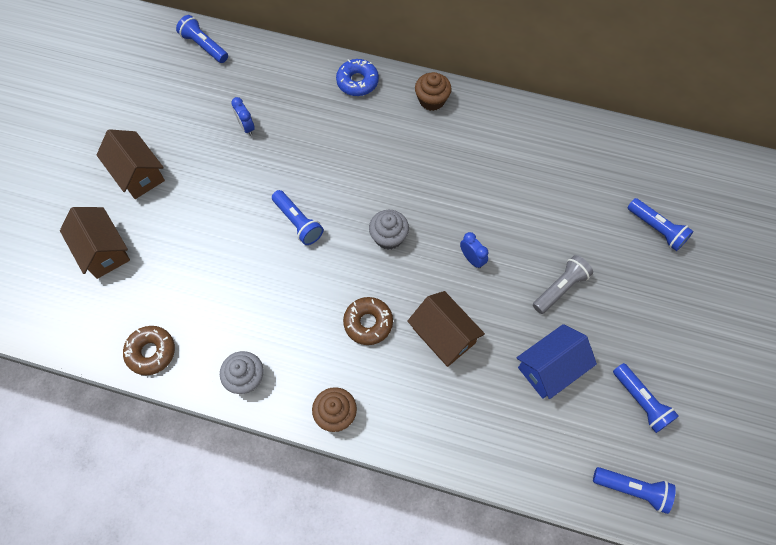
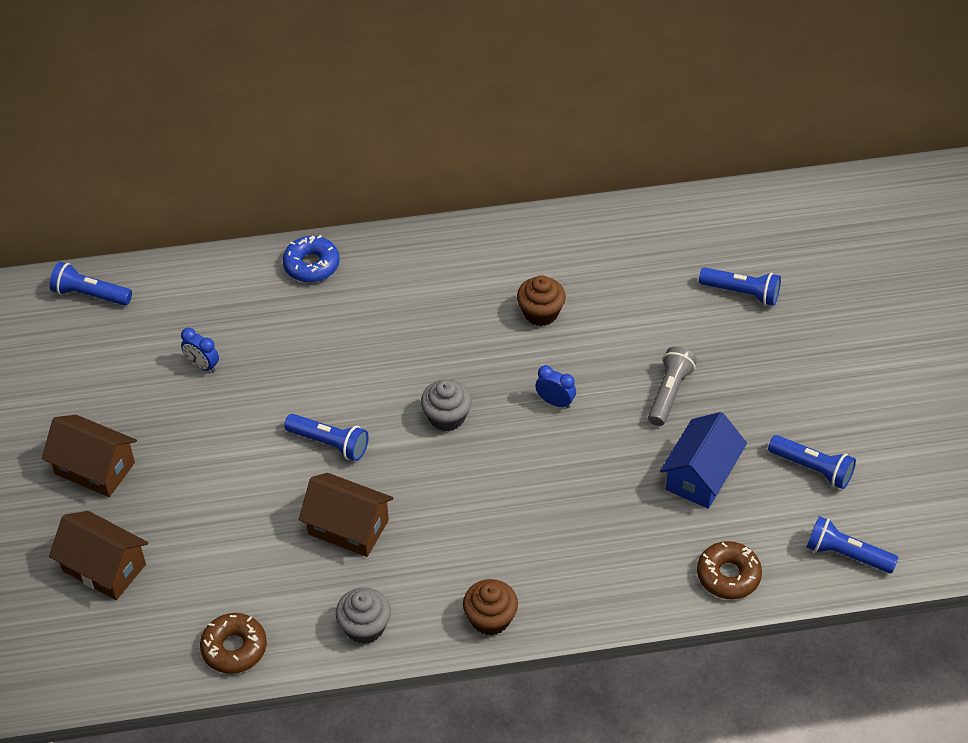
camera: 25 degrees left, 15 degrees down
brown donut [343,297,393,345] -> brown donut moved to [697,541,762,599]
brown house [407,291,485,367] -> brown house moved to [299,473,394,557]
brown cupcake [415,72,452,111] -> brown cupcake moved to [517,275,566,326]
blue flashlight [593,467,676,514] -> blue flashlight turned 150 degrees counterclockwise [806,516,899,573]

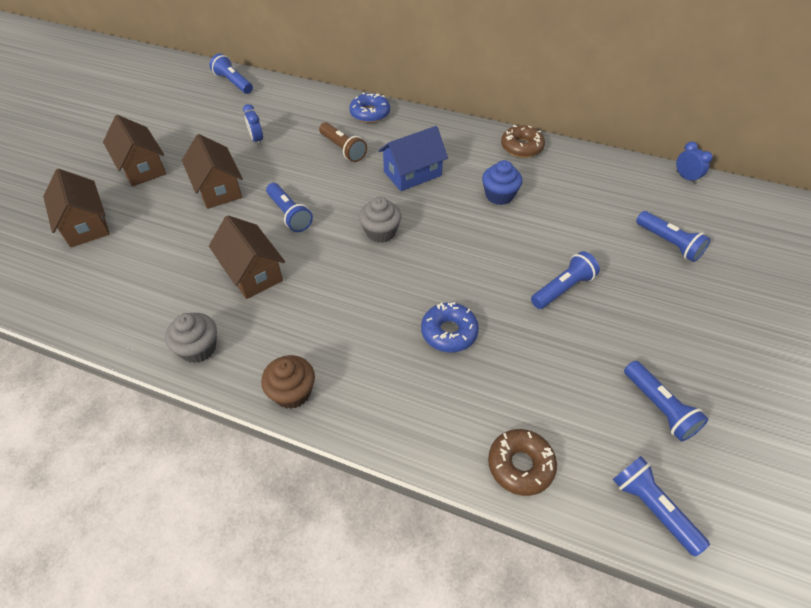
camera: 30 degrees right, 0 degrees up
brown donut [200,613,267,674] -> brown donut moved to [501,125,545,158]
brown cupcake [517,275,566,326] -> blue cupcake [482,160,522,205]
blue clock [535,365,576,408] -> blue clock moved to [676,142,713,184]
grey flashlight [648,346,697,426] -> blue flashlight [531,251,600,309]
blue house [660,412,747,509] -> blue house moved to [378,126,448,191]
none -> brown house [182,134,243,209]
none -> brown flashlight [319,122,367,162]
none -> blue donut [421,302,479,352]

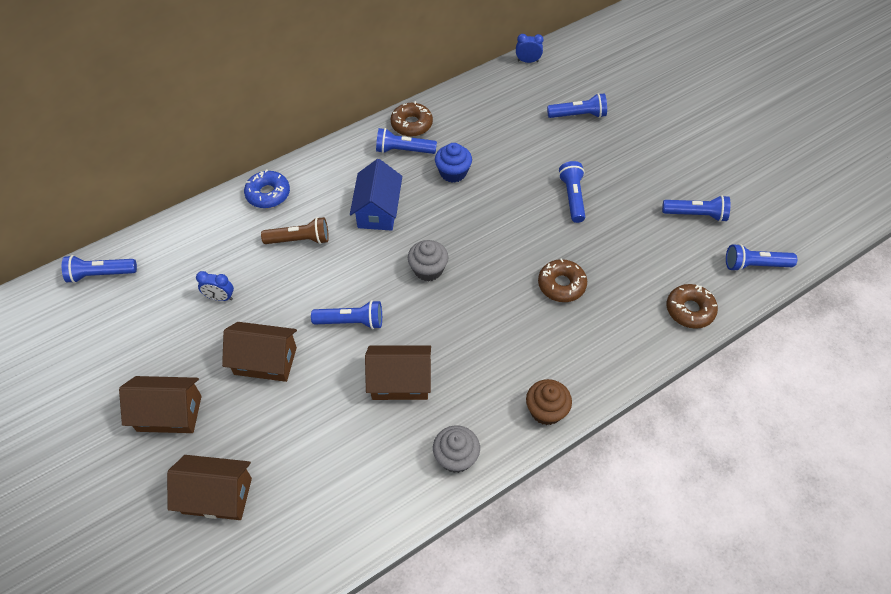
camera: 55 degrees left, 5 degrees up
blue donut [421,302,479,352] -> brown donut [538,258,587,302]
none -> blue flashlight [376,128,437,154]

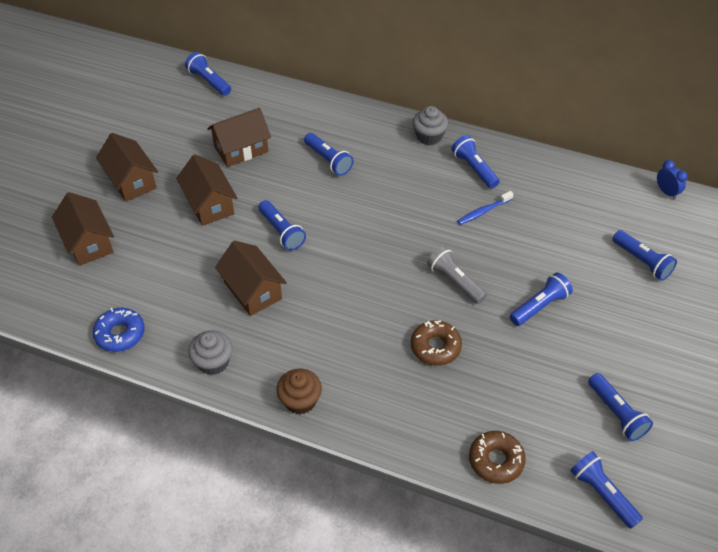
camera: 55 degrees right, 5 degrees down
blue clock [196,271,234,301] -> brown house [207,108,271,167]
blue donut [244,169,290,208] -> blue donut moved to [93,308,145,352]
brown flashlight [261,217,329,244] -> blue flashlight [304,133,354,176]
blue house [350,159,402,231] -> none
brown donut [391,101,433,137] -> none
grey cupcake [408,240,448,282] -> grey cupcake moved to [413,106,448,145]
blue cupcake [435,143,472,183] -> blue toothbrush [457,191,514,225]
none -> grey flashlight [427,246,487,304]

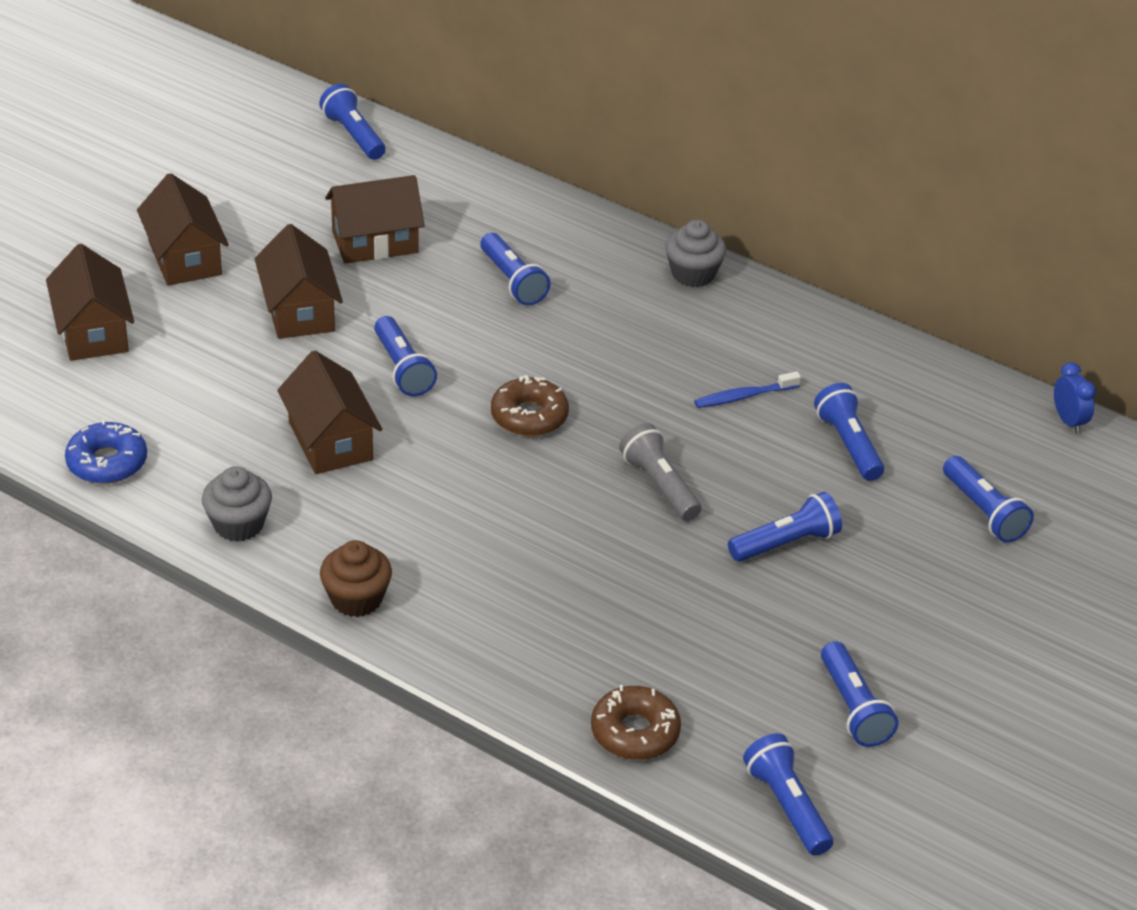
camera: 10 degrees right, 10 degrees down
brown donut [411,320,462,366] -> brown donut moved to [491,375,569,436]
blue flashlight [452,135,499,189] -> blue flashlight moved to [814,383,884,481]

